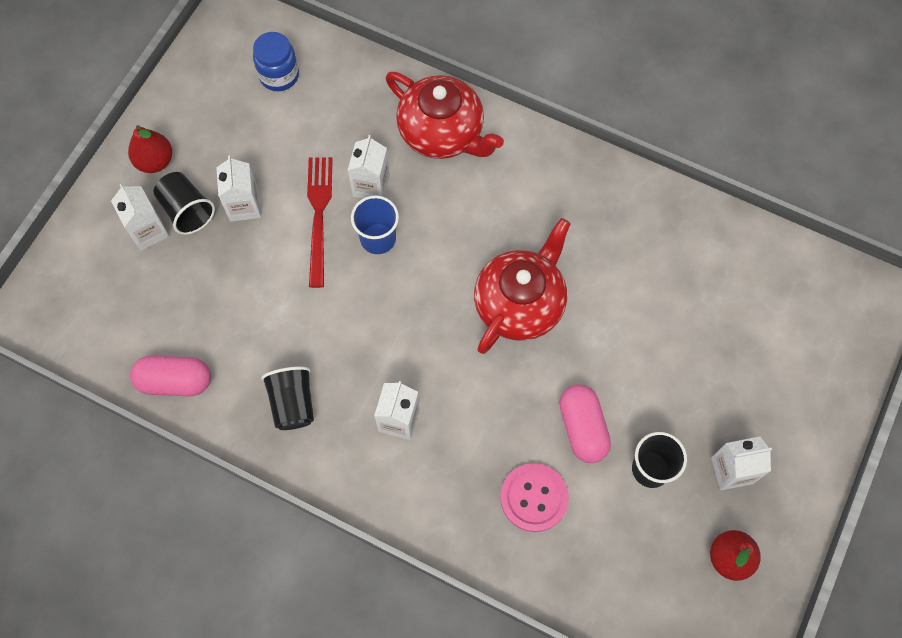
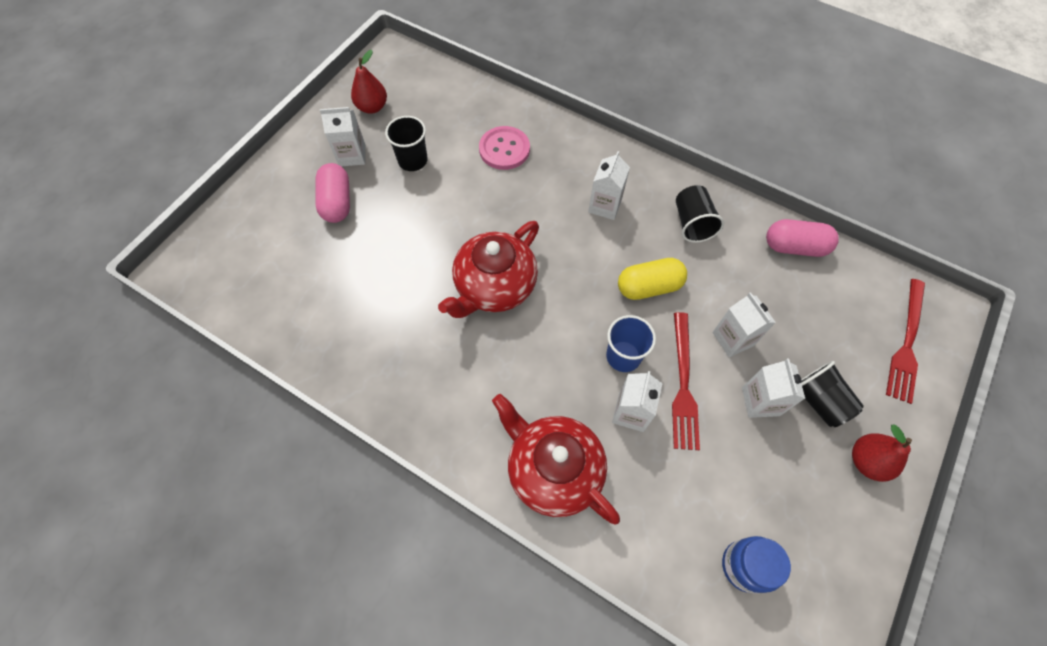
camera: 175 degrees left, 5 degrees down
white carton [111,184,169,251] -> white carton moved to [712,292,776,357]
pink capsule [560,384,611,463] -> pink capsule moved to [315,163,350,223]
none -> yellow capsule [618,258,687,300]
none -> red fork [886,279,925,404]

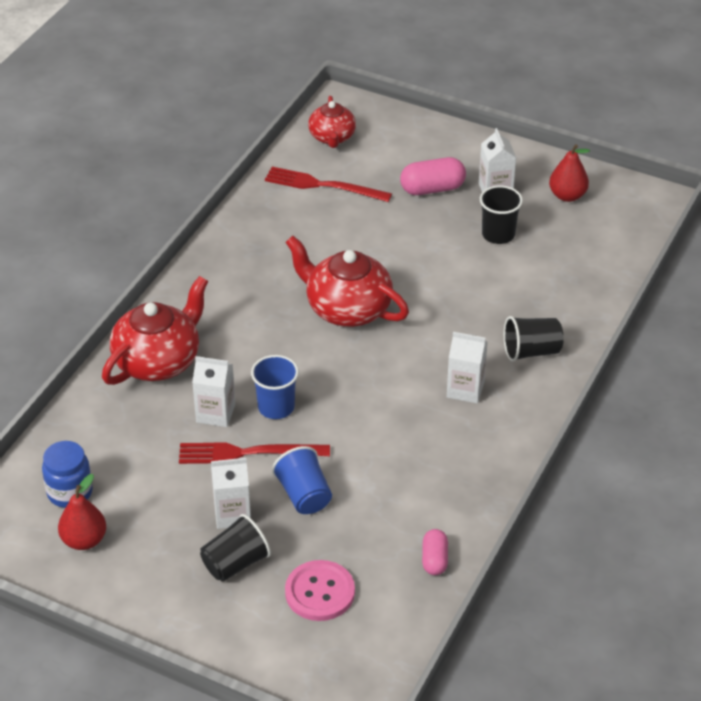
camera: 85 degrees right, 20 degrees down
pink button [479,126,530,170] -> pink button moved to [285,560,355,621]
yellow capsule [618,258,687,300] -> none
black cup [676,185,724,243] -> black cup moved to [504,316,564,362]
white carton [712,292,776,357] -> blue cup [272,446,332,514]
pink capsule [766,219,839,257] -> pink capsule [422,529,448,575], size x0.63
red pear [852,424,912,482] -> red pear moved to [58,474,106,550]
red fork [886,279,925,404] -> red fork moved to [265,167,392,202]
none -> red teapot [308,96,356,148]

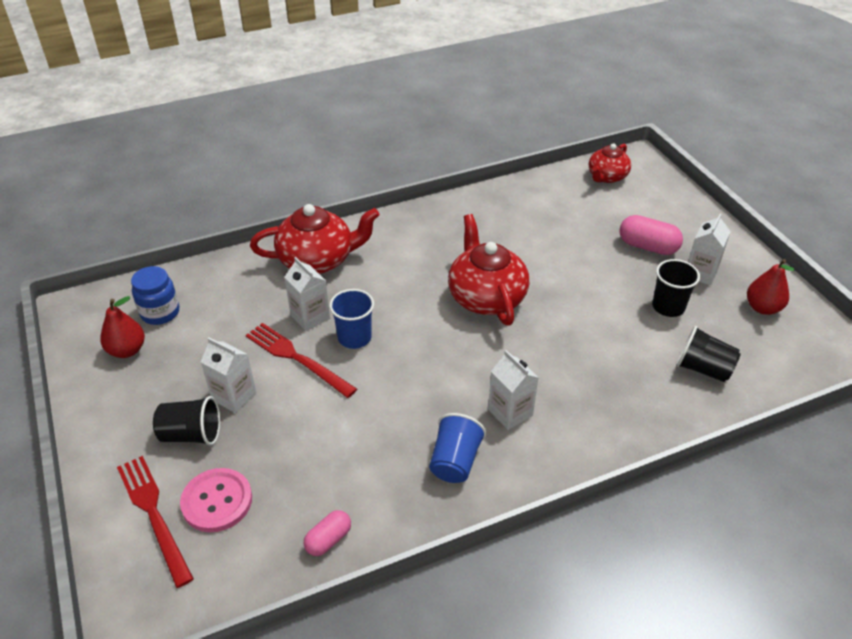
camera: 40 degrees right, 0 degrees up
red fork [265,167,392,202] -> red fork moved to [117,456,194,588]
blue cup [272,446,332,514] -> blue cup moved to [429,413,486,483]
black cup [504,316,564,362] -> black cup moved to [676,326,741,382]

